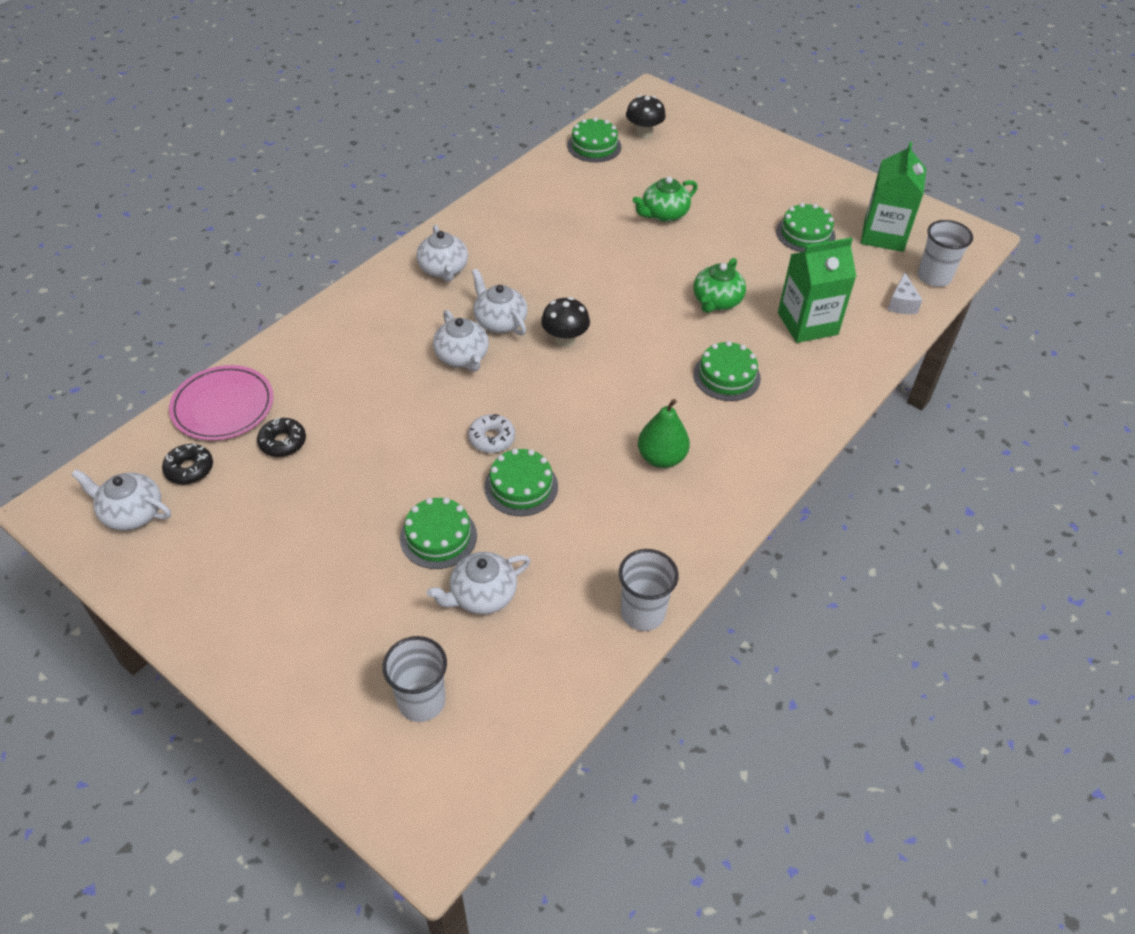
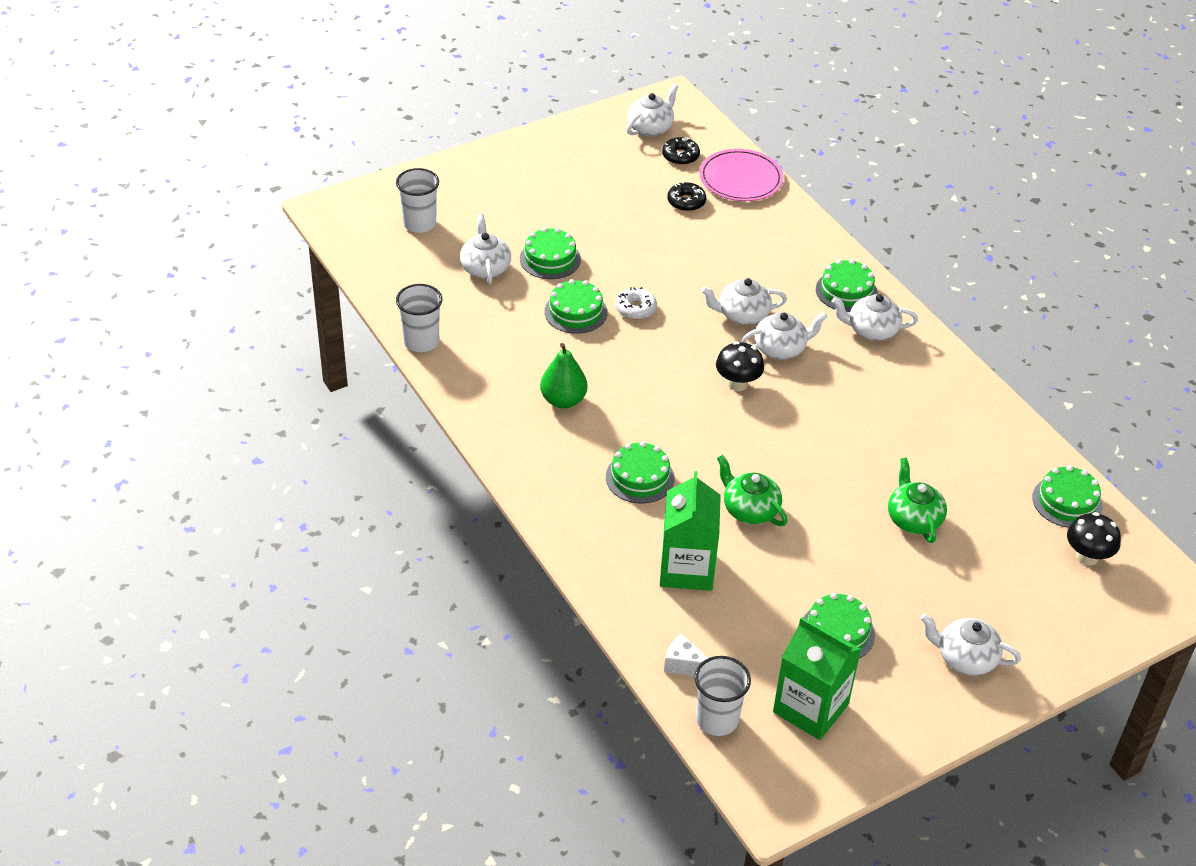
camera: 110 degrees right, 5 degrees down
none -> green cake [816,259,878,312]
none -> white teapot [920,614,1021,675]

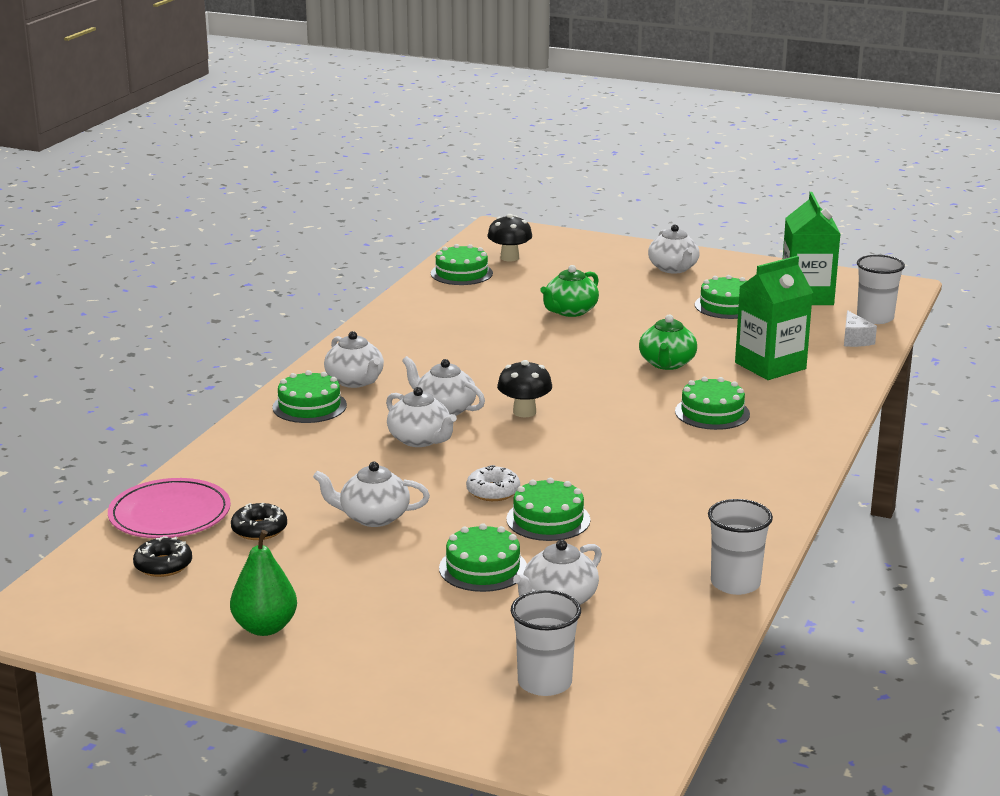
camera: 125 degrees left, 20 degrees down
green pear [540,343,588,409] -> green pear moved to [230,530,297,636]
white teapot [627,84,679,136] -> white teapot moved to [313,462,430,527]

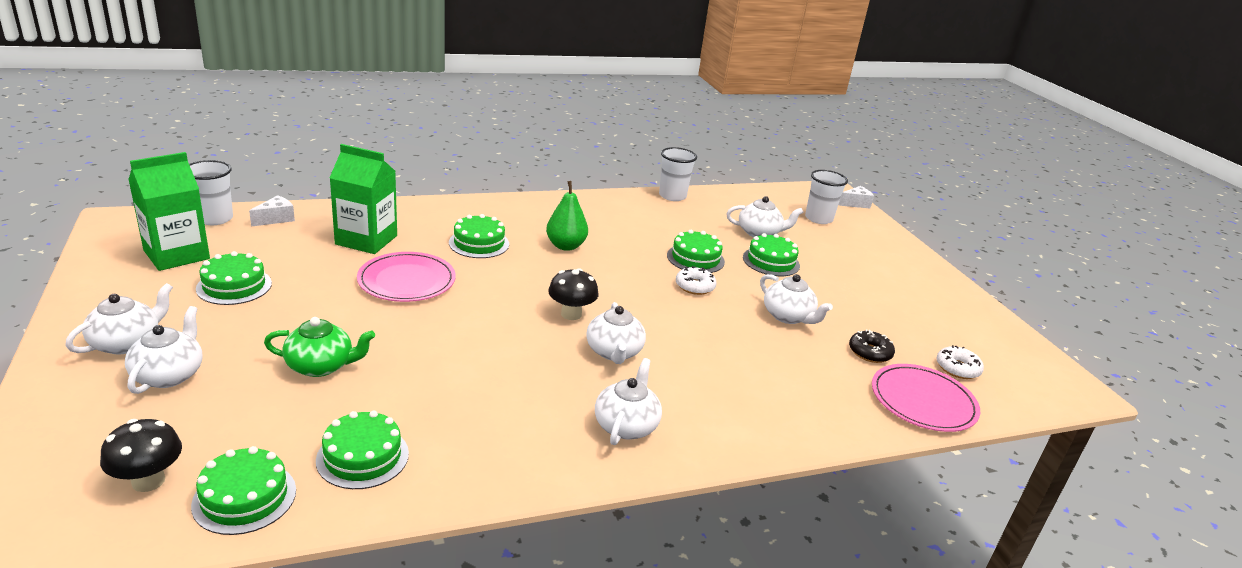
camera: 135 degrees left, 5 degrees up
black donut [133,536,192,577] -> white donut [936,345,984,379]
green pear [230,530,297,636] -> green pear moved to [546,181,588,251]
green cake [272,370,347,423] -> green cake moved to [316,410,409,489]
white teapot [386,387,457,447] -> white teapot moved to [125,306,203,394]
green teapot [639,314,697,370] -> pink plate [357,252,456,302]
none -> white cheese [838,186,874,208]

